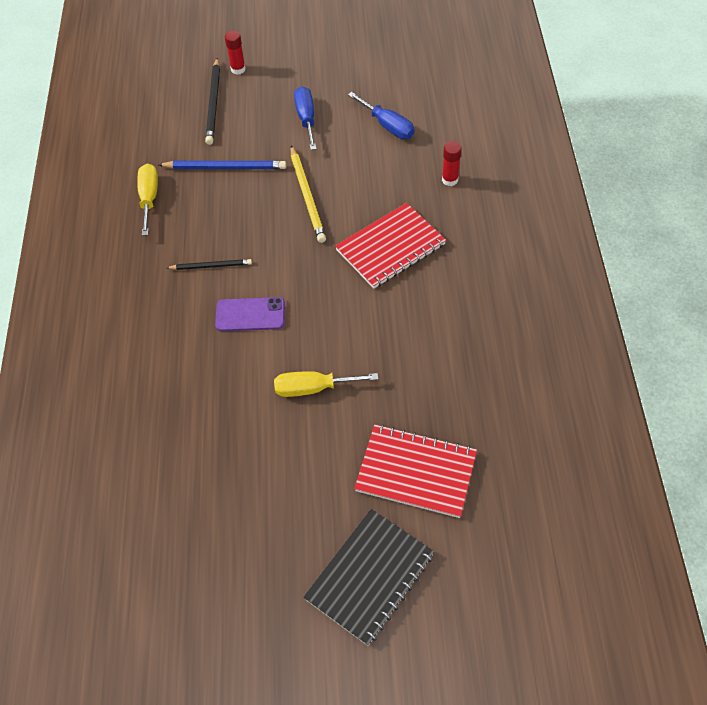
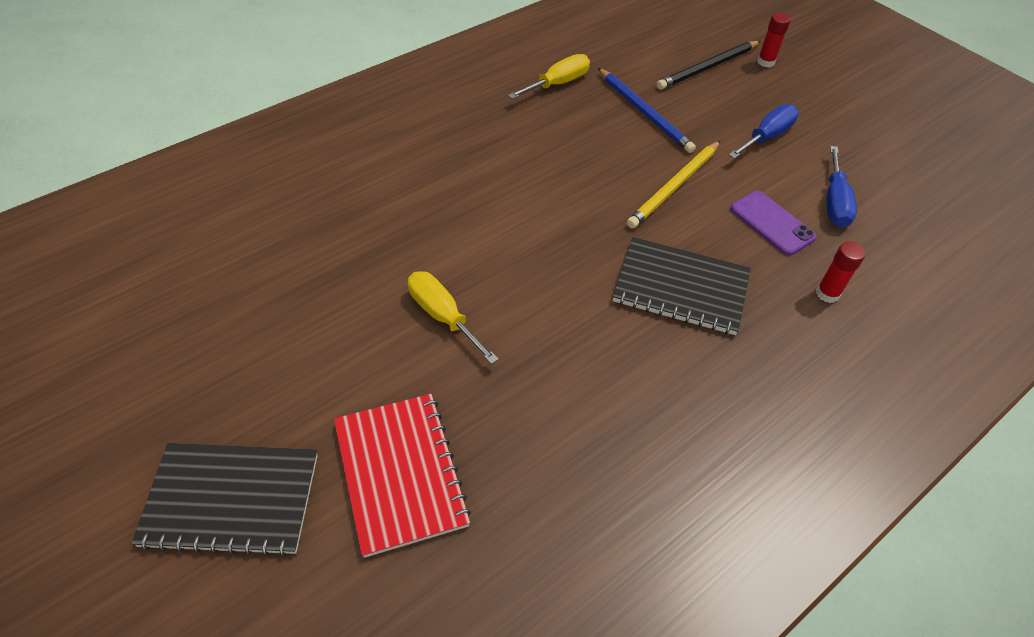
camera: 50 degrees right, 5 degrees down
black pencil [167,259,252,270] -> none
purple phone [215,297,285,331] -> purple phone moved to [730,191,817,256]
red notebook [335,203,446,289] -> black notebook [613,237,751,335]

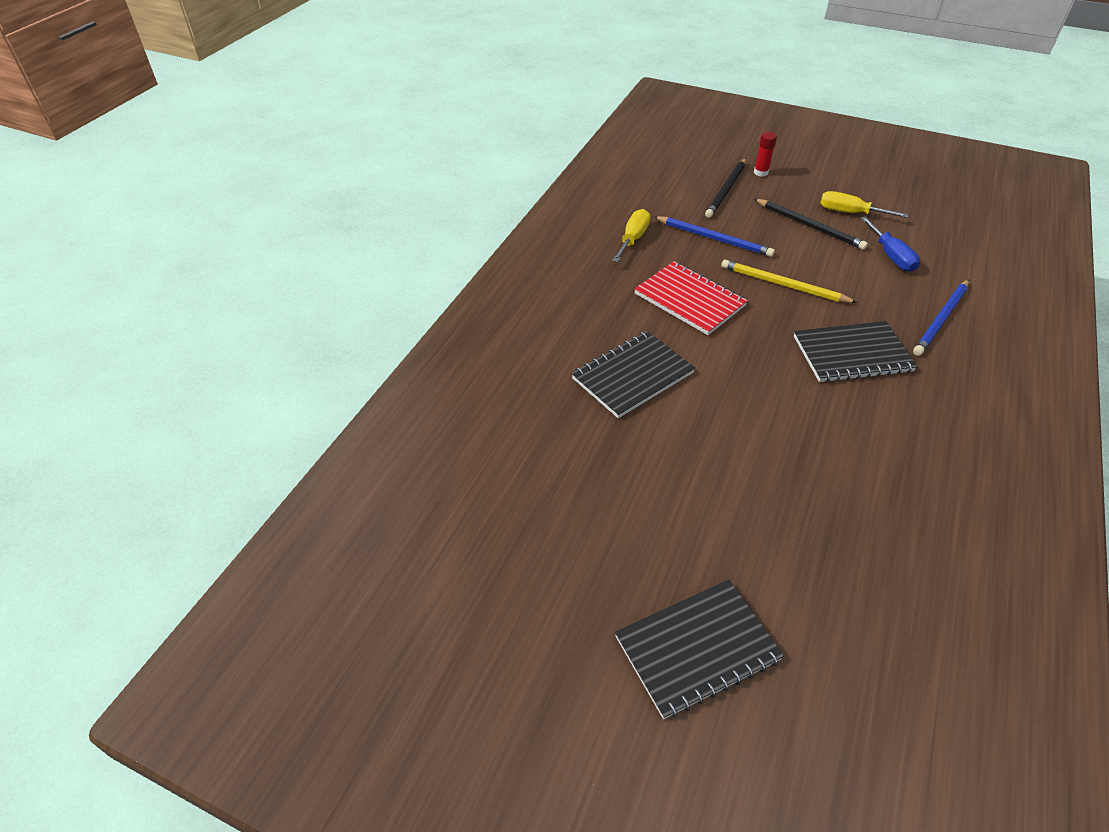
camera: 25 degrees left, 5 degrees down
red notebook [334,394,471,558] -> red notebook moved to [634,261,748,335]
yellow screwdriver [408,271,499,364] -> yellow screwdriver moved to [820,191,908,218]
yellow pencil [627,141,720,228] -> yellow pencil turned 105 degrees clockwise [721,260,858,303]
blue screwdriver [729,104,799,159] -> black pencil [754,199,868,250]
purple phone [730,191,817,256] -> none
red glue stick [816,242,865,303] -> blue pencil [913,279,969,356]
none -> black notebook [571,331,695,418]

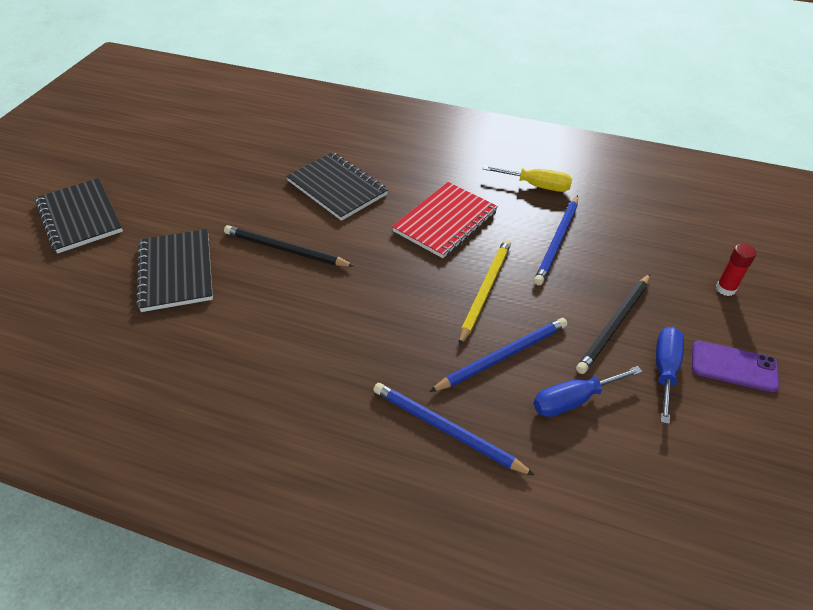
camera: 85 degrees right, 0 degrees up
black pencil [705,158,746,218] -> black pencil moved to [224,225,354,267]
black notebook [794,321,918,382] -> black notebook moved to [136,229,213,312]
yellow screwdriver [820,191,908,218] -> blue screwdriver [656,327,684,424]
none -> blue pencil [429,318,568,392]
none -> purple phone [692,341,779,392]

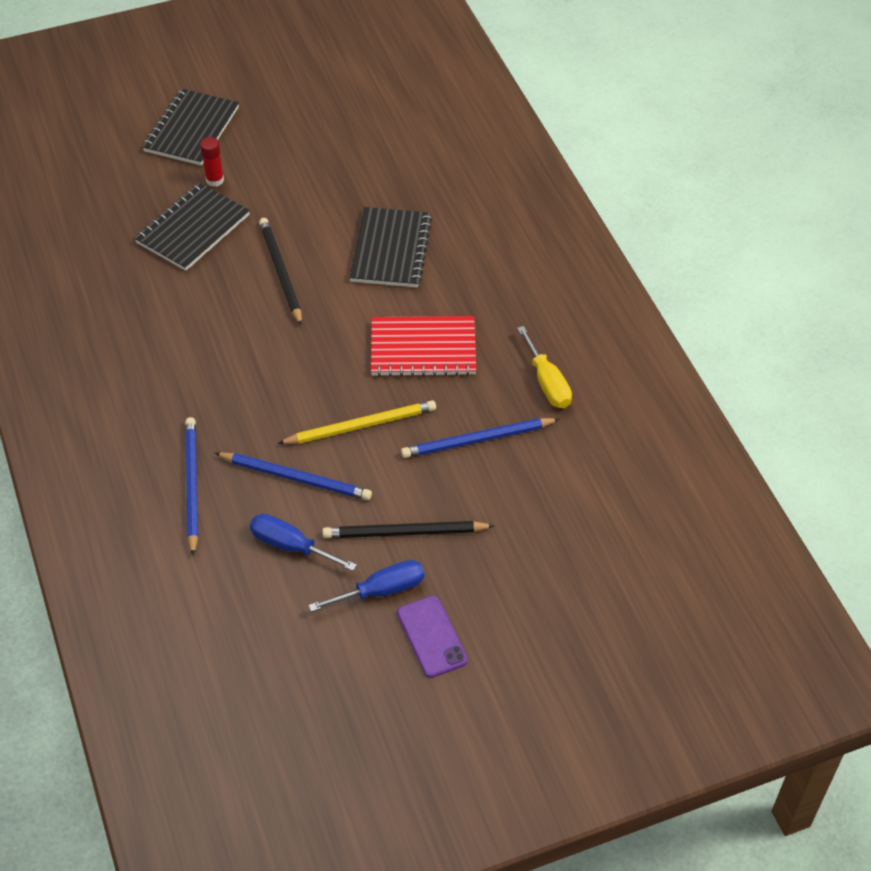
camera: 50 degrees right, 5 degrees up
red glue stick [716,244,756,296] -> red glue stick moved to [200,137,224,187]

